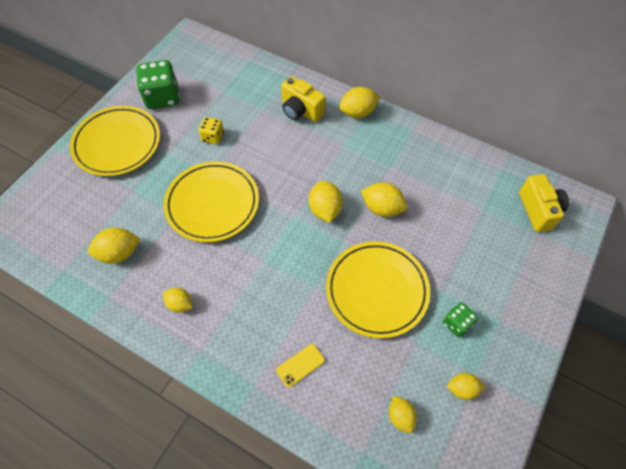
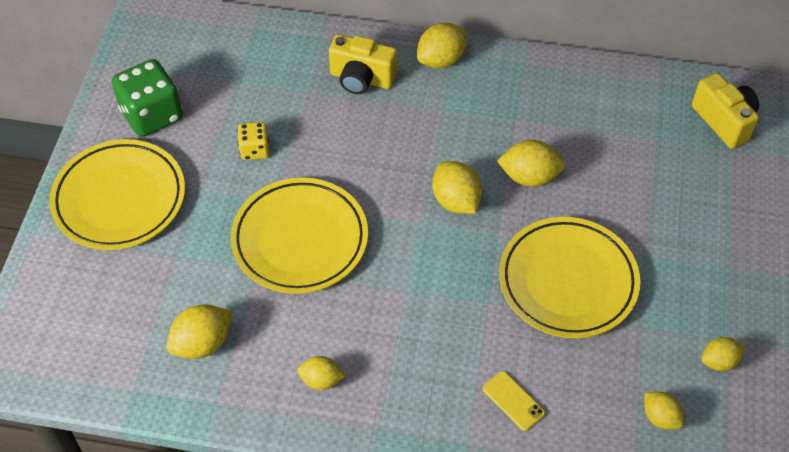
camera: 20 degrees left, 5 degrees down
yellow phone [276,344,325,388] -> yellow phone turned 75 degrees counterclockwise [483,371,545,431]
green dice [443,302,478,337] -> none

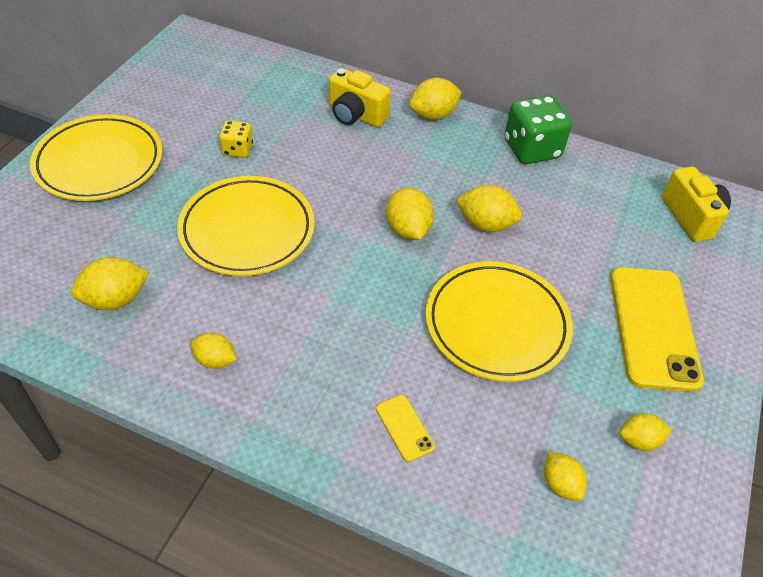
camera: 10 degrees right, 5 degrees down
green dice [112,59,183,137] -> green dice moved to [504,95,572,164]
none -> yellow phone [610,267,704,392]

